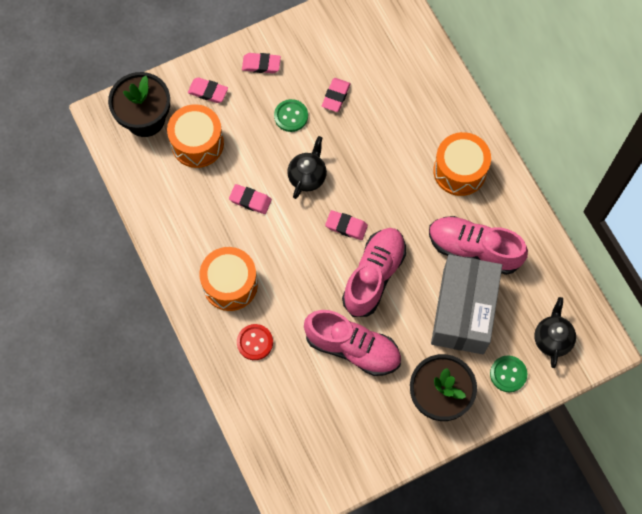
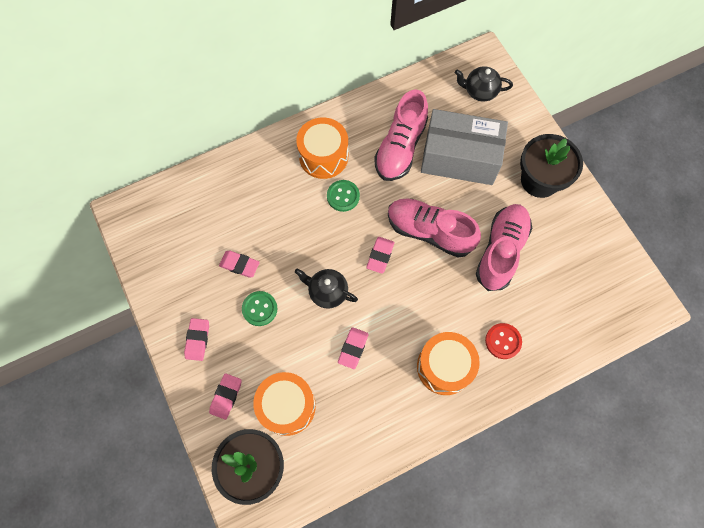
camera: 90 degrees left, 0 degrees up
green button [490,355,527,392] -> green button moved to [327,180,360,212]

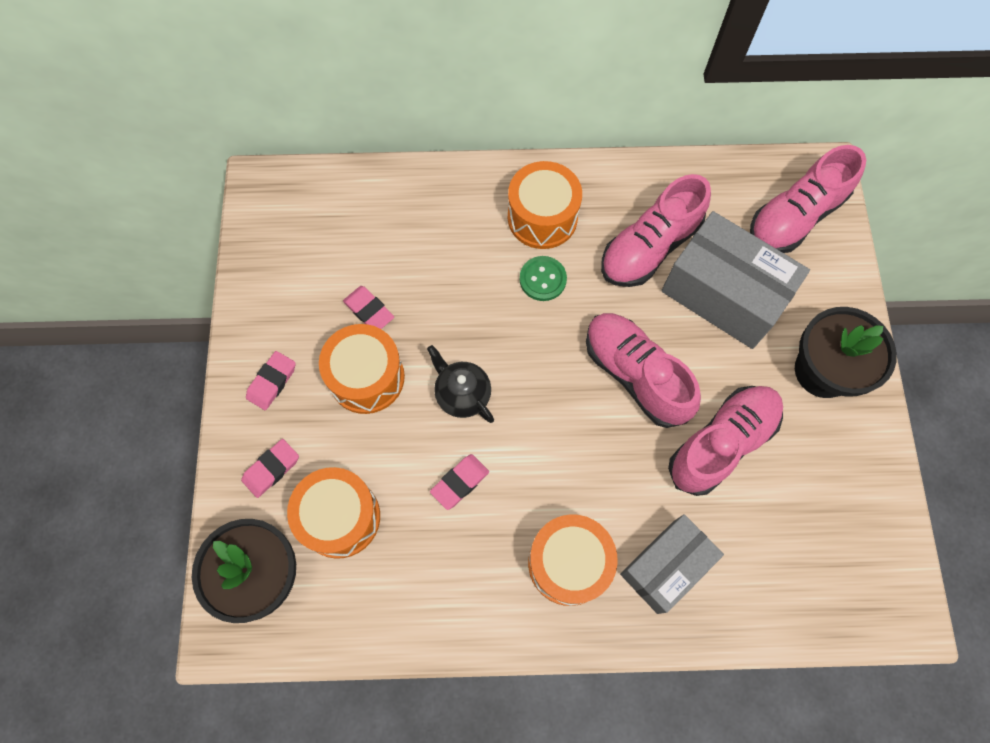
camera: 25 degrees right, 0 degrees up
green button [242,291,277,326] -> orange drum [319,324,405,414]
pink eraser [366,237,394,274] -> none
black teapot [455,66,513,102] -> pink shoe [750,145,866,253]
red button [485,323,522,359] -> grey box [620,514,724,614]

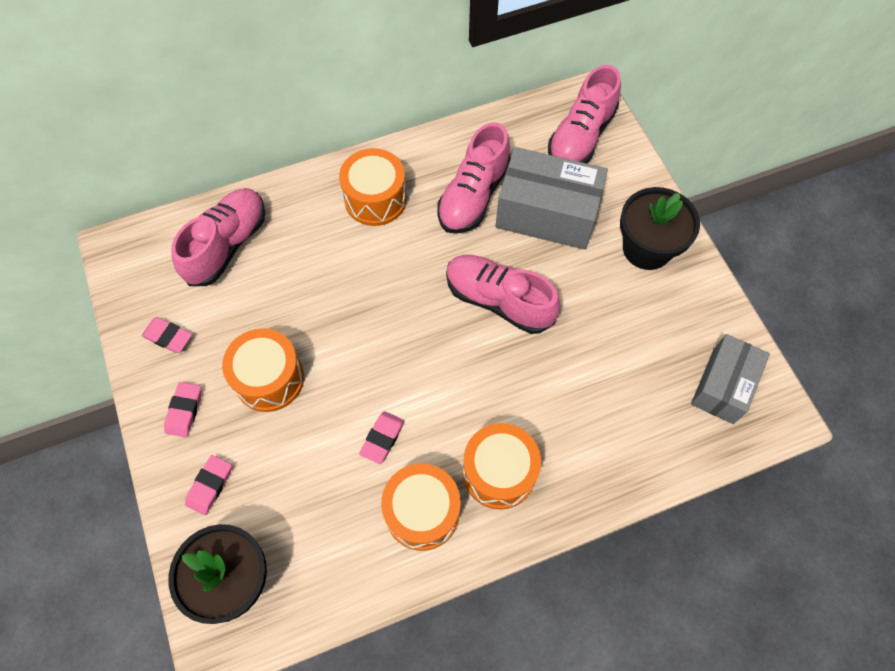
camera: 20 degrees left, 5 degrees down
orange drum [287,467,380,559] -> orange drum moved to [381,463,461,551]
pink eraser [343,286,394,329] -> pink eraser moved to [142,317,192,353]
black teapot [427,345,494,423] -> none
green button [520,256,567,301] -> none
grey box [620,514,724,614] -> grey box moved to [691,334,770,424]
pink shoe [668,386,783,496] -> pink shoe moved to [171,188,265,286]

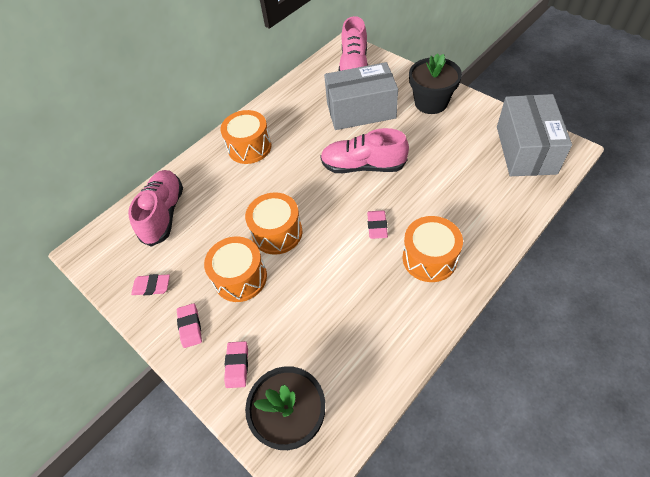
camera: 20 degrees left, 10 degrees down
pink eraser [359,412,405,464] -> pink eraser moved to [367,210,388,239]
orange drum [381,463,461,551] -> orange drum moved to [245,193,302,255]
pink shoe [437,122,511,234] -> none
grey box [691,334,770,424] -> grey box [497,94,572,176], size x1.51

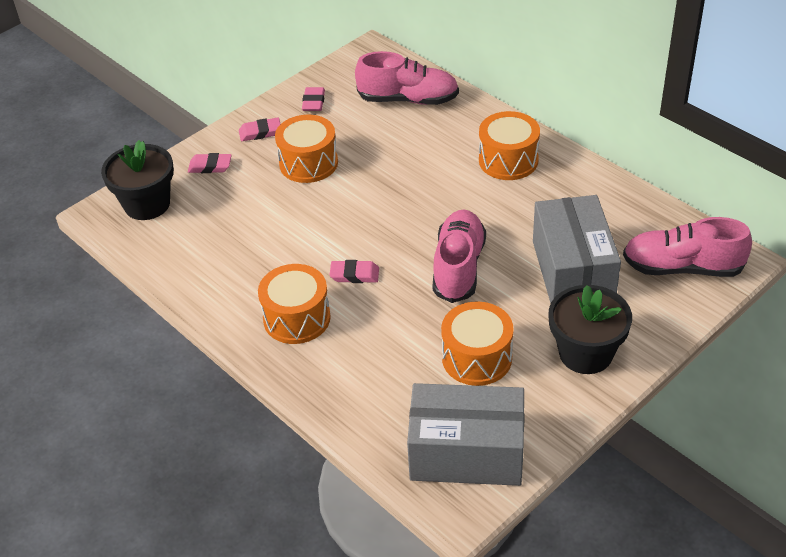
camera: 90 degrees right, 10 degrees down
orange drum [245,193,302,255] -> orange drum moved to [441,302,514,386]

